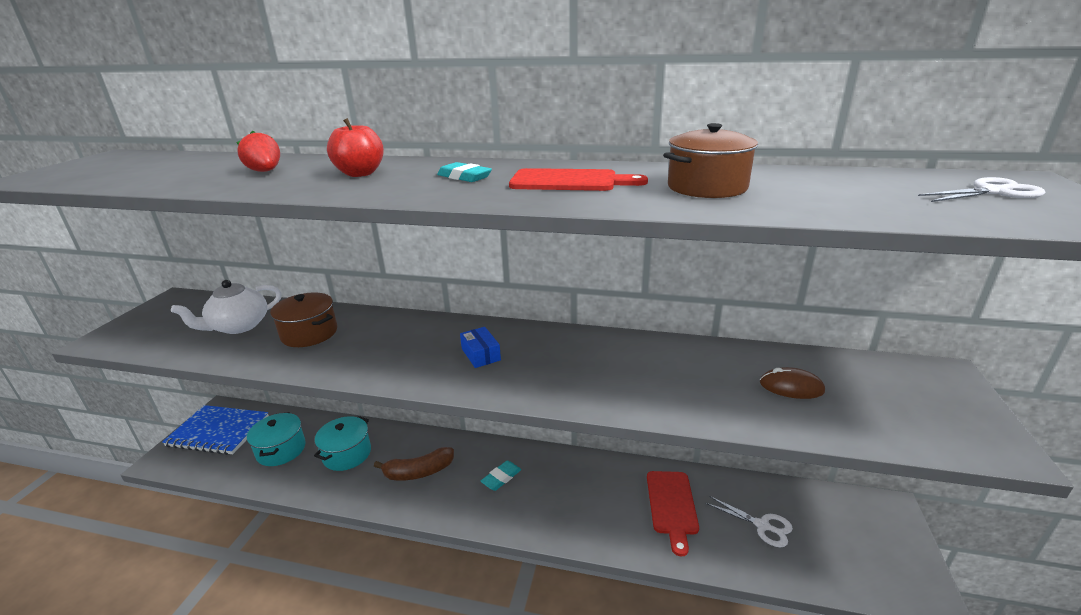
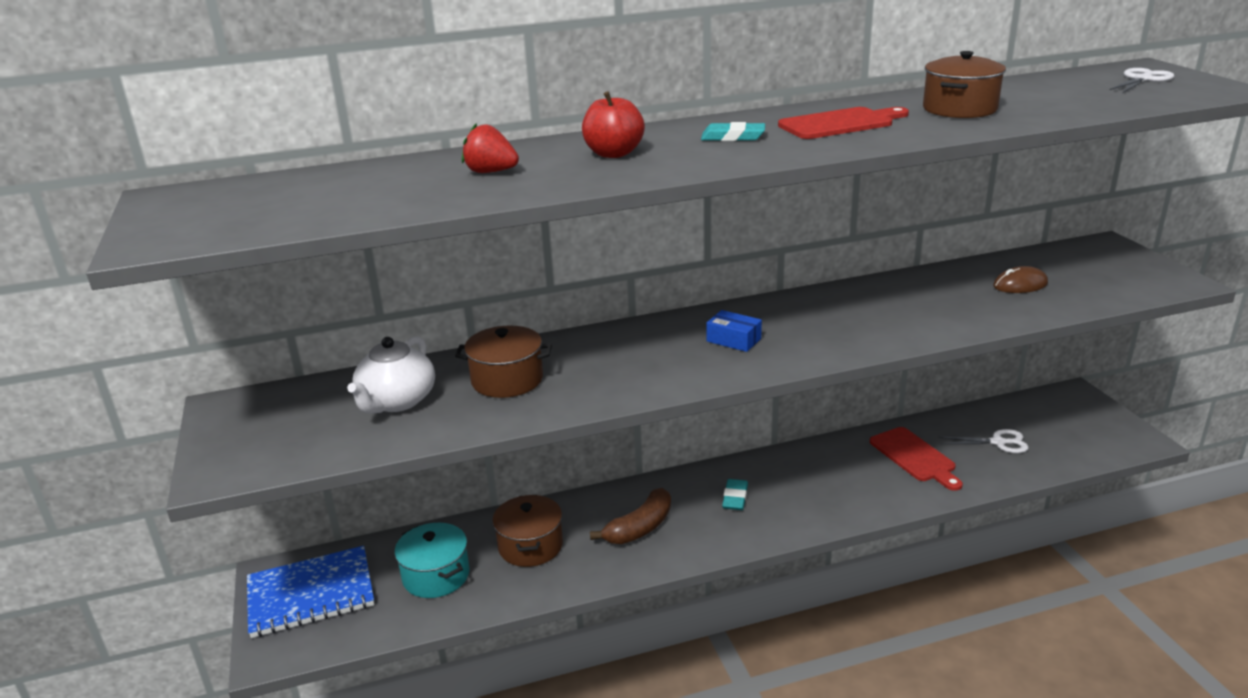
camera: 30 degrees left, 0 degrees up
turquoise pot [314,416,371,471] -> brown pot [492,495,563,567]

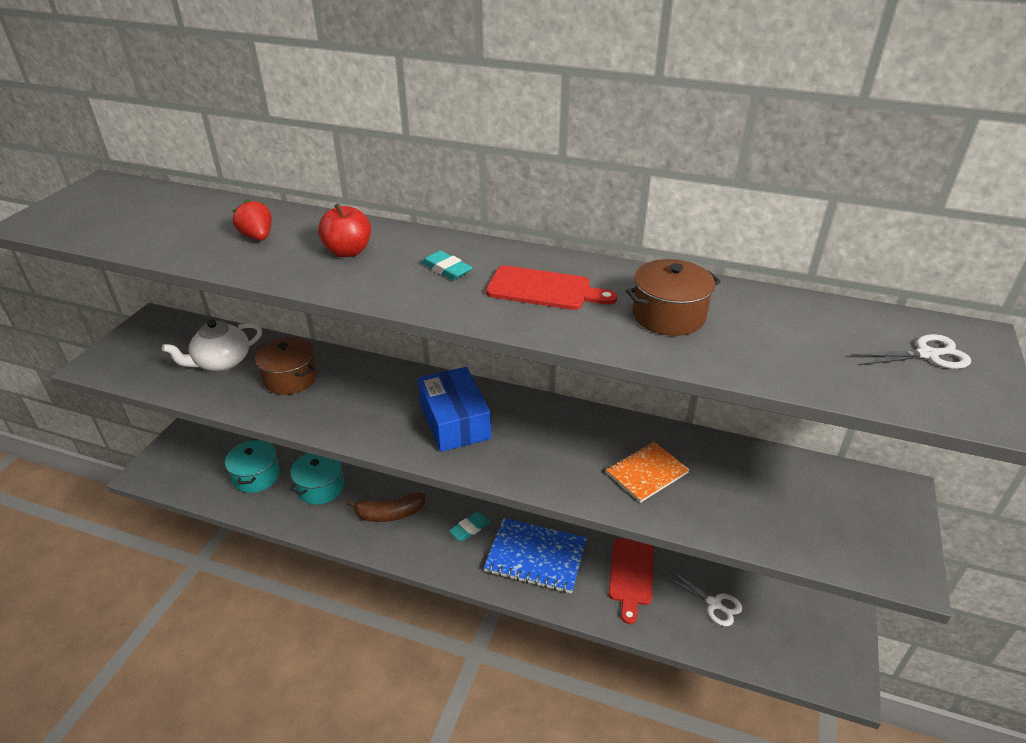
camera: 35 degrees right, 10 degrees up
blue notebook [247,546,374,638] -> blue notebook moved to [484,518,587,593]
brown pot [492,495,563,567] -> turquoise pot [290,453,344,505]
blue box [707,310,762,352] -> blue box [418,367,491,452], size x1.96
brown mouse [993,266,1048,293] -> none
none -> orange notebook [606,442,690,503]

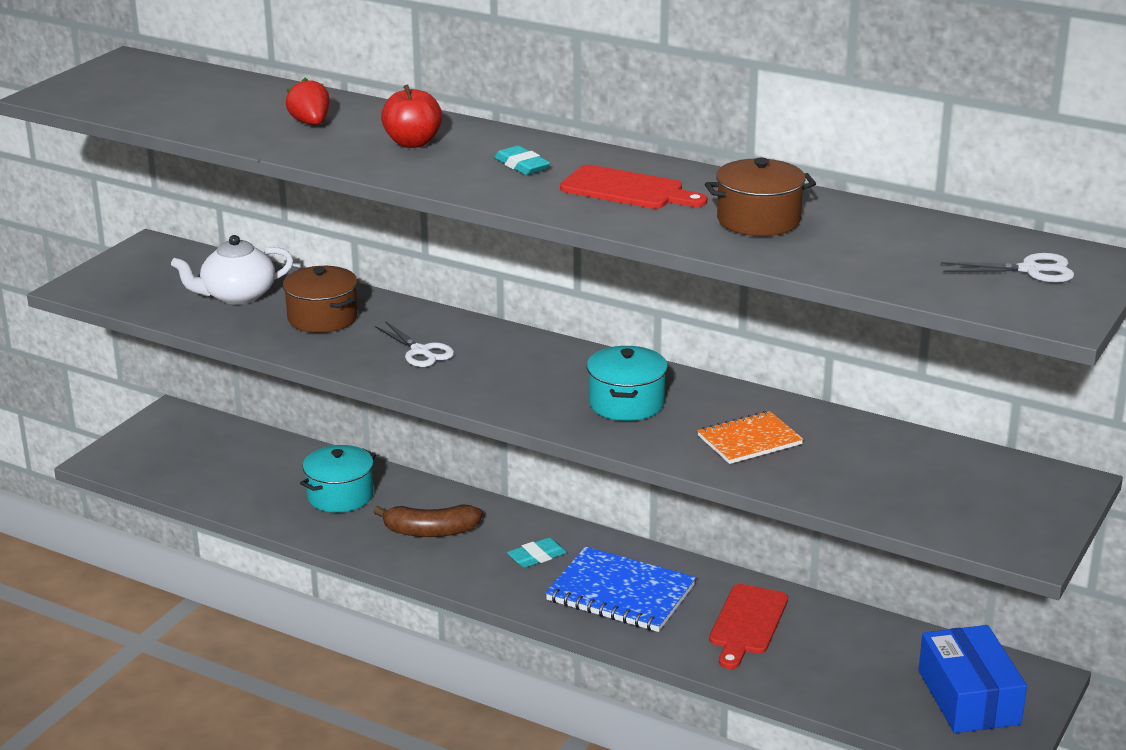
camera: 10 degrees right, 10 degrees down
turquoise pot [225,439,280,493] -> turquoise pot moved to [587,346,668,421]
blue box [418,367,491,452] -> blue box moved to [919,625,1027,733]
white scissors [665,570,742,626] -> white scissors moved to [375,321,454,367]

